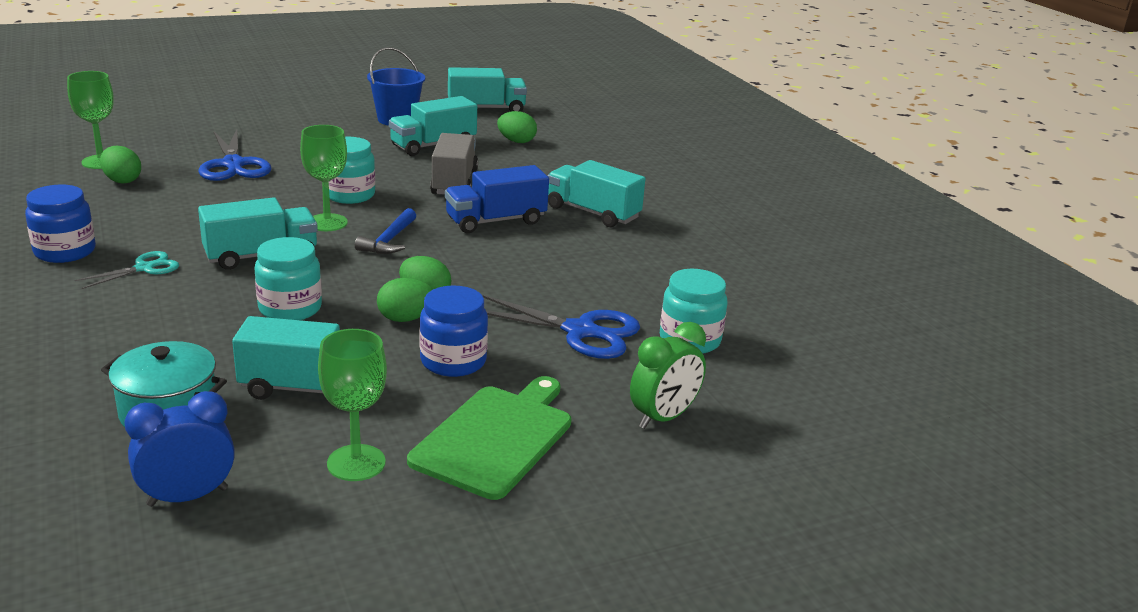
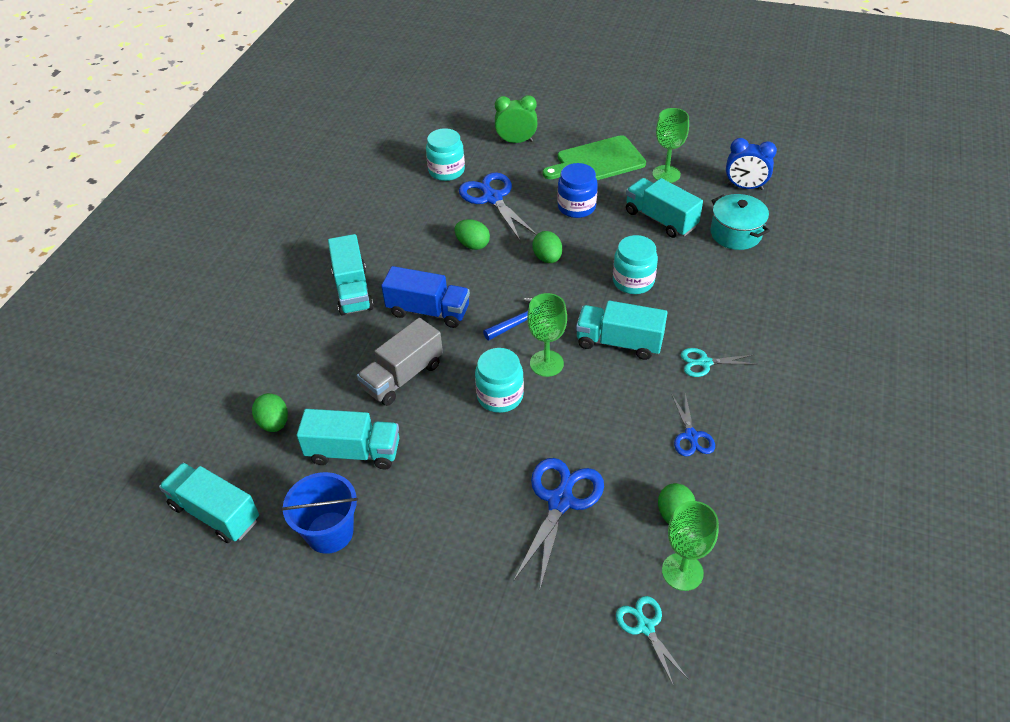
camera: 135 degrees left, 20 degrees up
blue jar [25,185,96,263] -> none
green egg [377,278,433,322] -> green egg moved to [455,219,490,250]
none -> turquoise scissors [616,596,688,686]
none -> blue scissors [672,393,715,456]

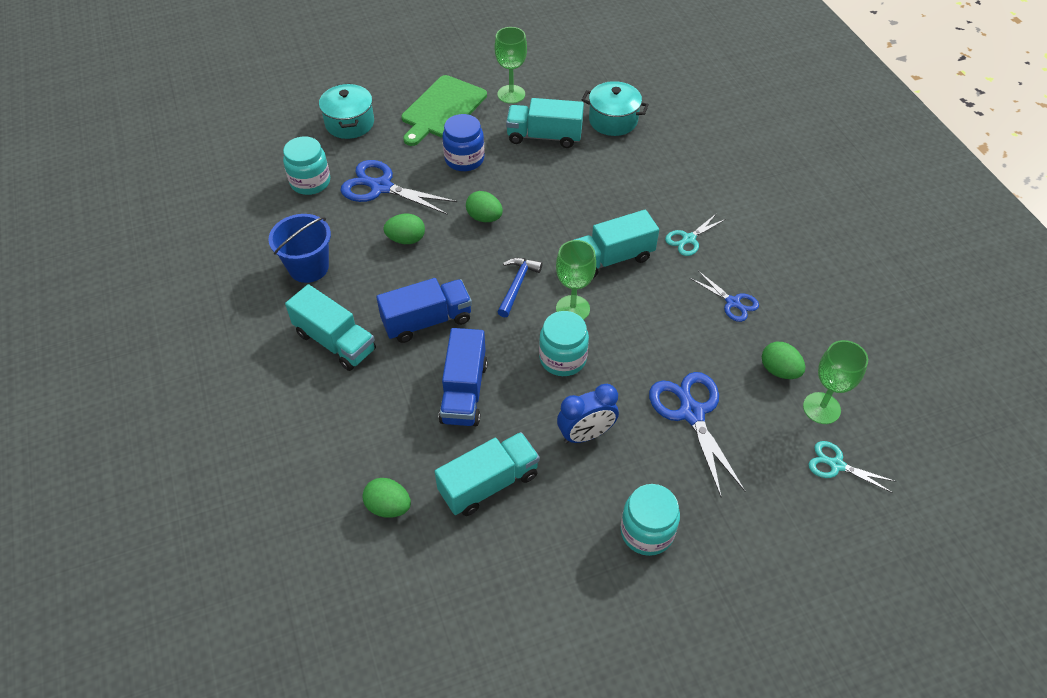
camera: 40 degrees left, 5 degrees up
turquoise truck [159,463,259,543] -> none
blue bucket [281,472,358,554] -> blue bucket moved to [268,214,331,283]
grey truck [357,318,443,406] -> blue truck [439,328,488,426]
green clock [495,95,537,143] -> turquoise pot [319,83,374,139]
turquoise jar [613,235,658,294] -> turquoise jar moved to [620,484,680,556]
blue clock [726,138,777,190] -> blue clock moved to [557,384,619,443]

